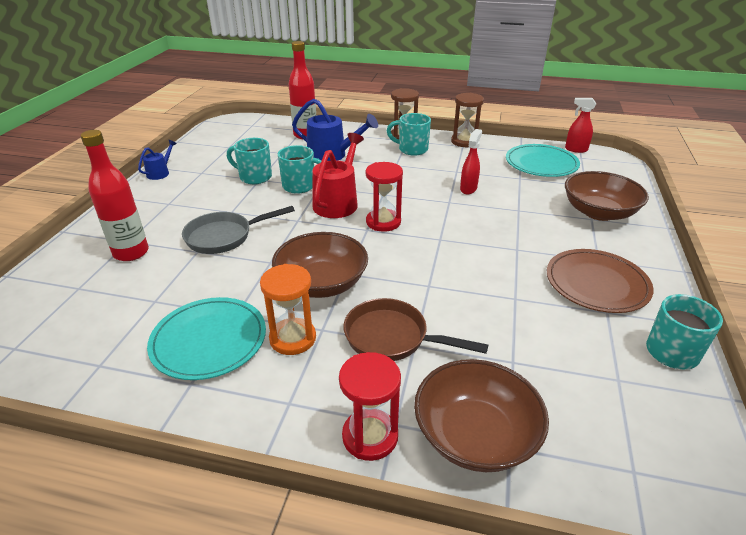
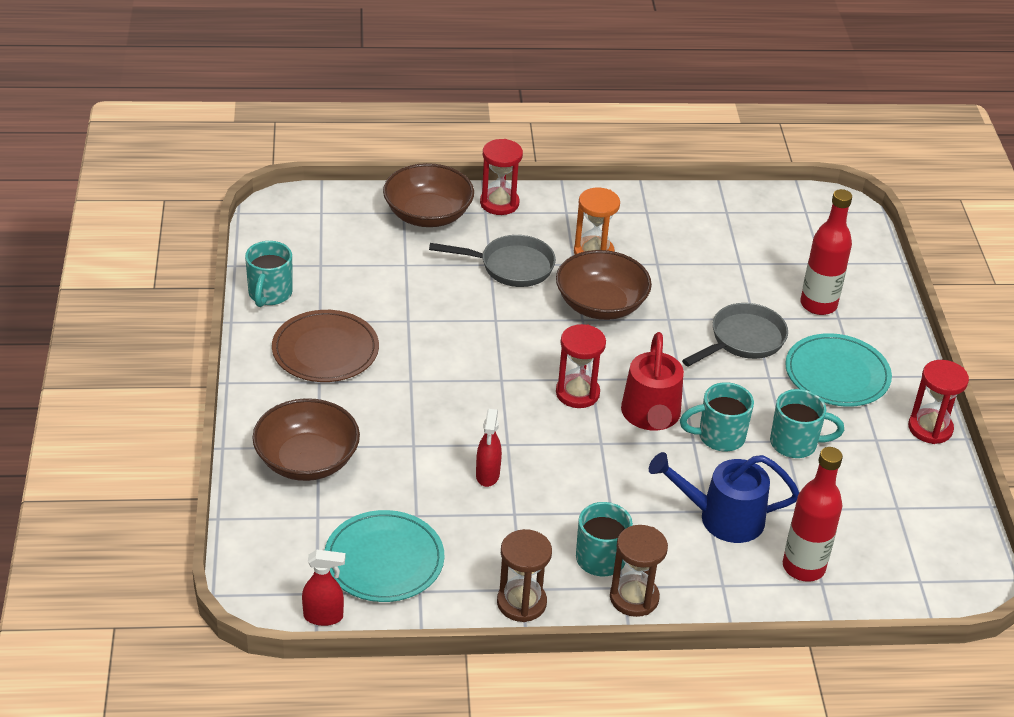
camera: 160 degrees right, 5 degrees up
blue watering can [138,140,177,180] -> red hourglass [908,360,969,444]
turquoise plate [147,297,266,380] -> turquoise plate moved to [785,333,892,407]
brown pan [343,298,488,361] -> grey pan [429,235,556,287]

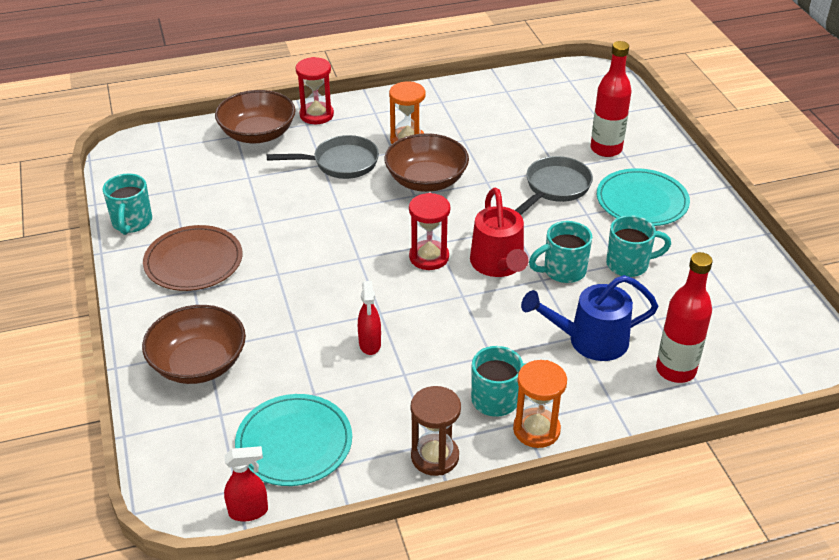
camera: 10 degrees left, 0 degrees up
brown hourglass [610,525,668,617] -> orange hourglass [513,360,567,448]
red hourglass [908,360,969,444] -> none

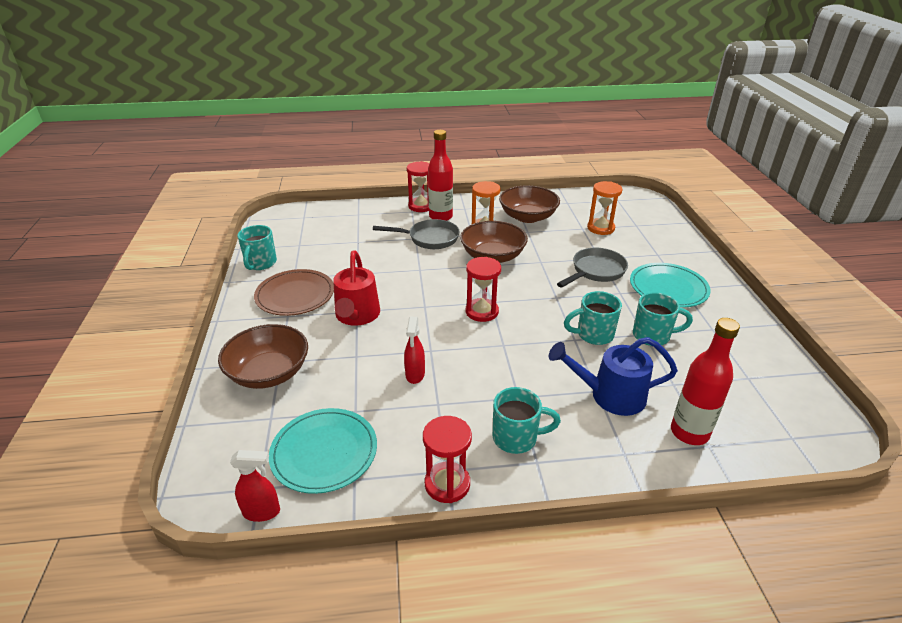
camera: 10 degrees right, 5 degrees down
brown bowl [215,90,296,143] -> brown bowl moved to [499,185,560,223]
brown hourglass [411,386,461,476] -> red hourglass [423,416,472,503]
red watering can [470,187,529,277] -> red watering can moved to [333,250,380,326]
orange hourglass [513,360,567,448] -> orange hourglass moved to [587,181,622,235]
red bottle [591,41,632,157] -> red bottle moved to [428,130,453,221]

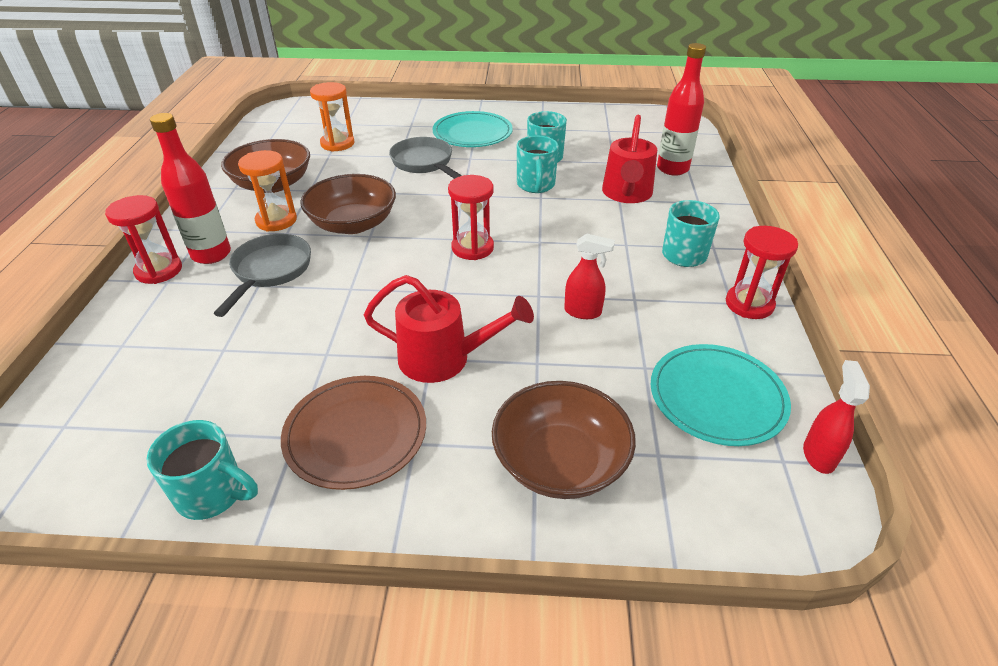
camera: 80 degrees left, 5 degrees up
blue watering can [549,337,678,416] -> red watering can [602,115,657,203]

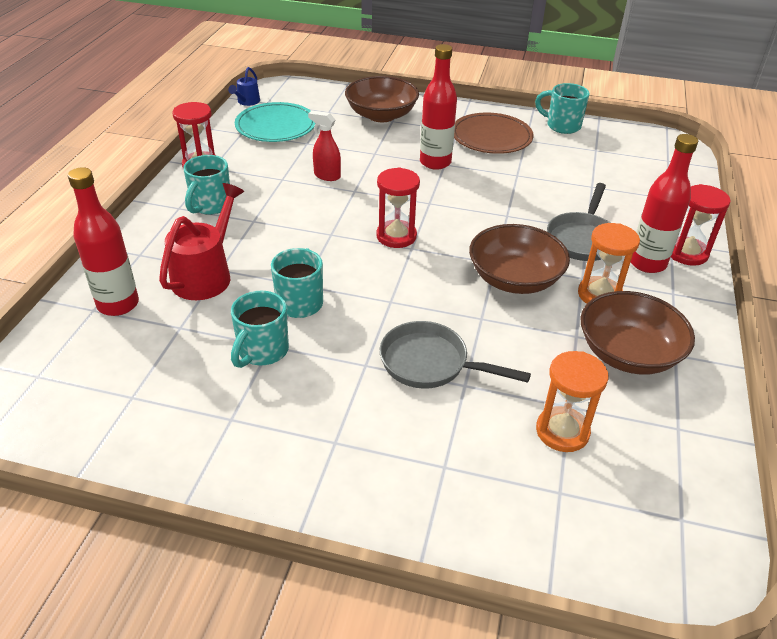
camera: 170 degrees left, 0 degrees up
red watering can [364,275,534,383] -> red bottle [420,44,457,170]
grey pan [389,137,462,179] -> grey pan turned 135 degrees clockwise [380,321,531,389]
turquoise plate [433,111,513,147] -> none
red spray bottle [803,360,870,474] -> blue watering can [228,67,260,106]

